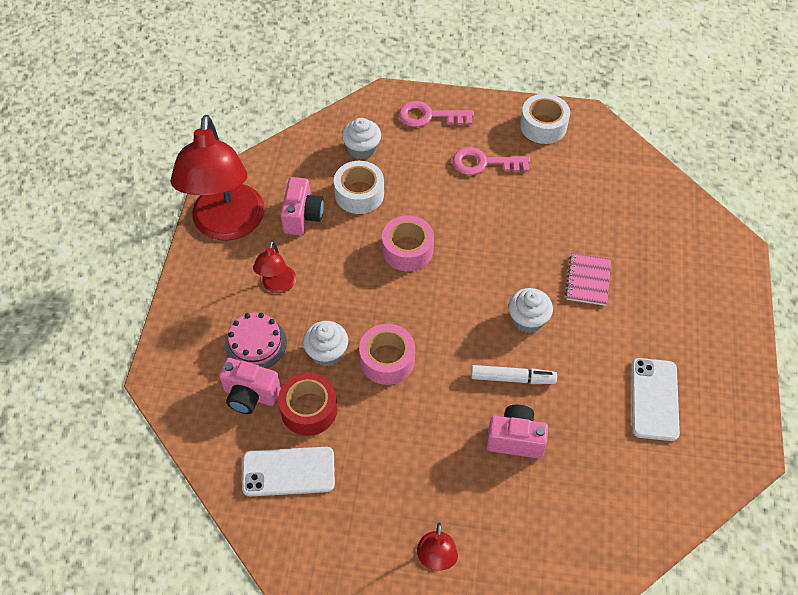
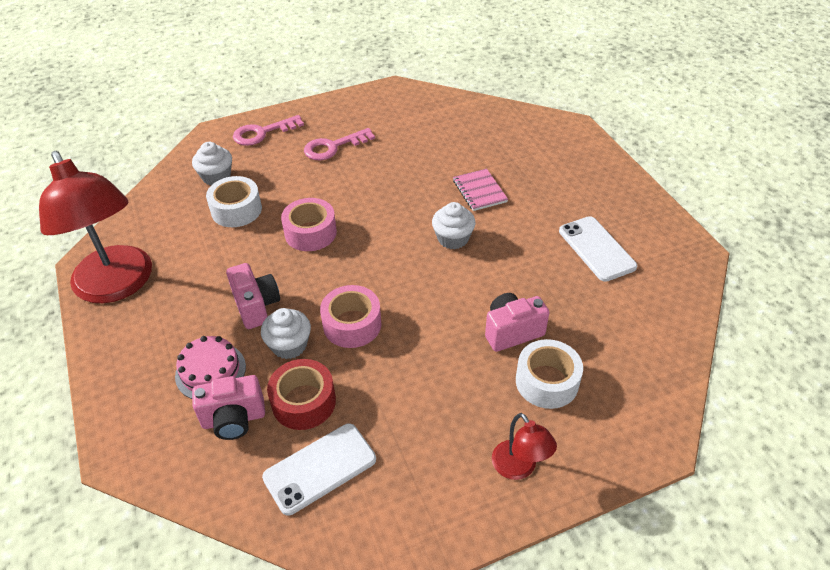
camera: 30 degrees left, 10 degrees down
red lamp [253,241,296,293] -> none
pink camera [280,177,324,235] -> pink camera moved to [226,263,280,329]
white marker [471,365,557,384] -> none
white tape [520,94,570,144] -> white tape moved to [516,339,583,409]

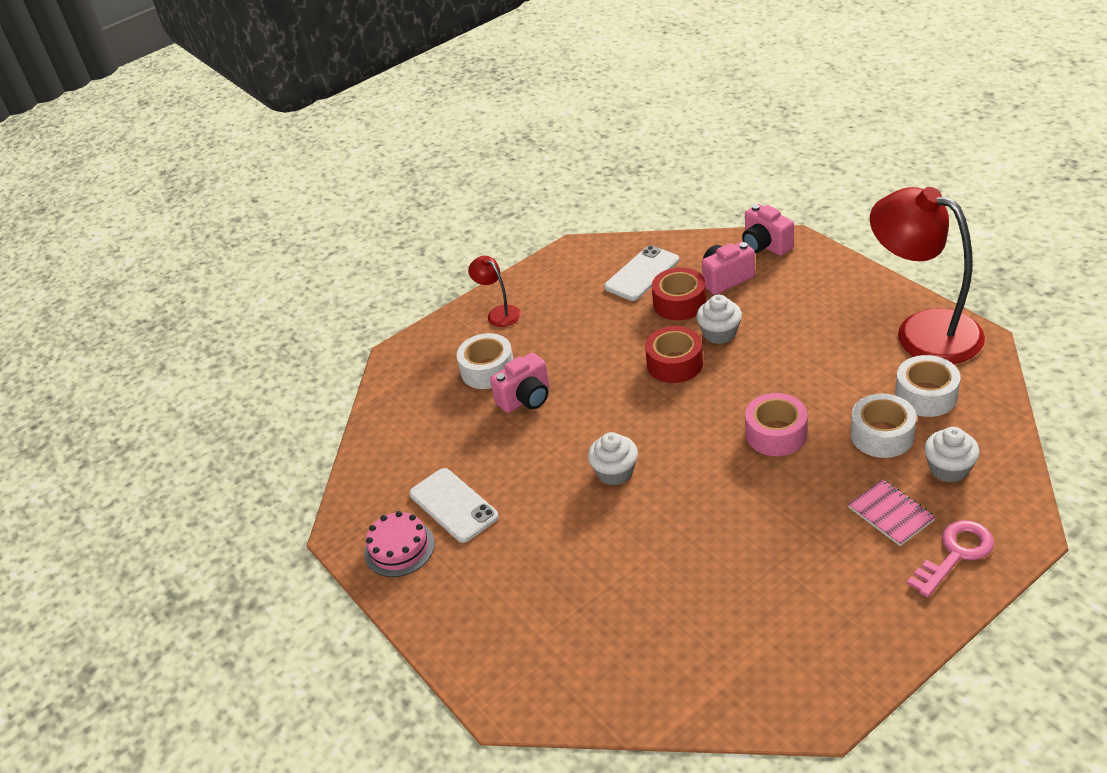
camera: 170 degrees right, 5 degrees down
pink cake [175,336,246,399] -> pink cake moved to [364,511,435,577]
pink camera [226,263,280,329] -> pink camera moved to [742,204,794,256]
pink key [304,128,375,160] -> none
pink tape [320,285,381,348] -> red tape [645,326,703,383]
pink notebook [453,169,508,211] -> pink notebook moved to [848,479,936,546]
none -> white tape [895,355,961,417]

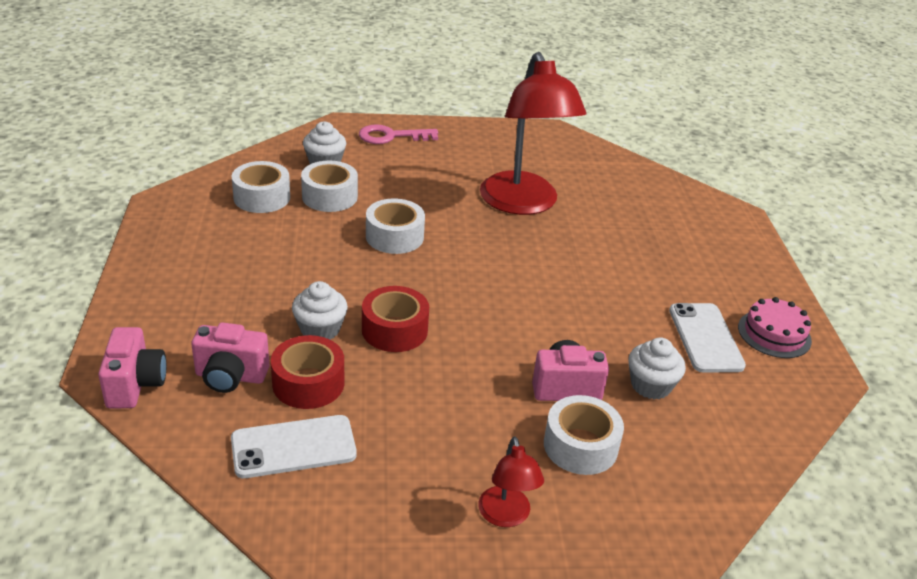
camera: 155 degrees left, 5 degrees down
white cupcake [588,432,638,485] -> white cupcake moved to [628,337,686,399]
pink tape [745,393,808,456] -> white tape [366,198,425,254]
pink notebook [848,479,936,546] -> none
red lamp [870,187,985,364] -> red lamp moved to [480,52,586,215]

